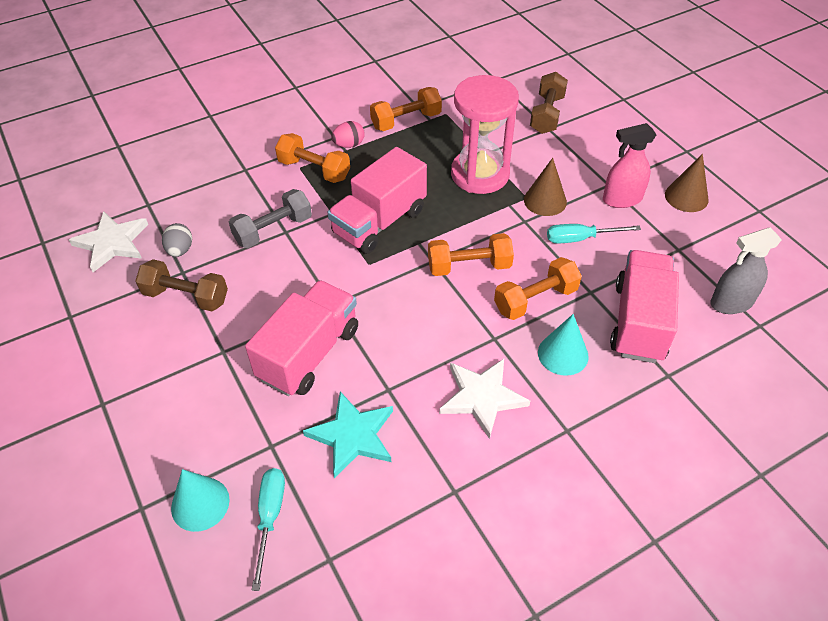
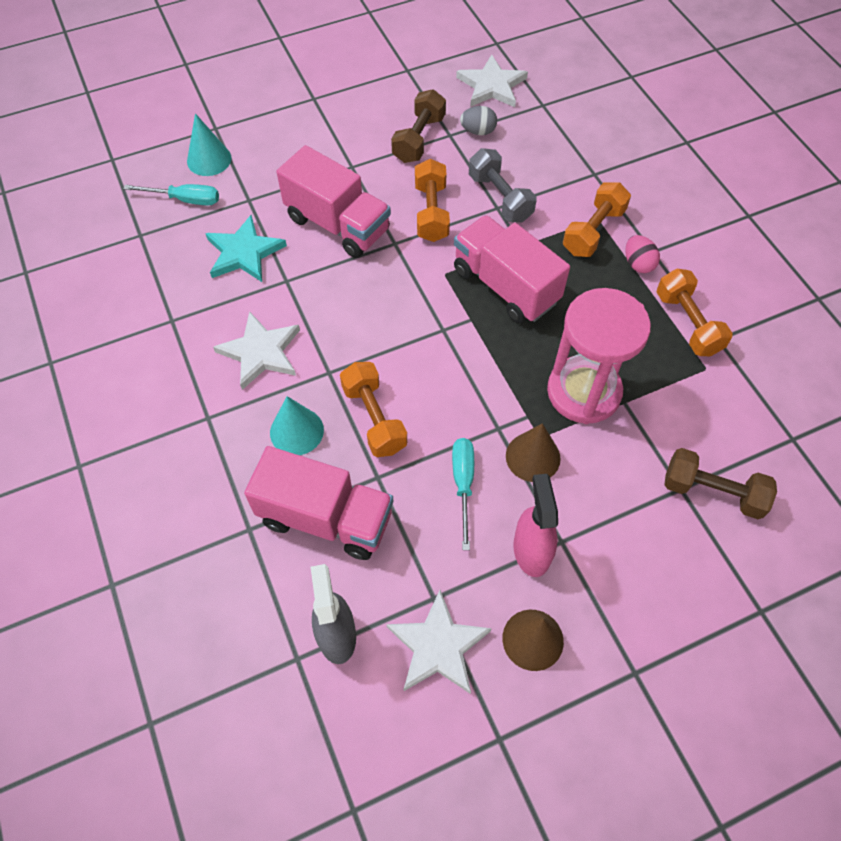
camera: 95 degrees right, 10 degrees up
orange dumbbell [428,233,514,276] -> orange dumbbell moved to [415,159,450,242]
none -> white star [386,590,492,694]

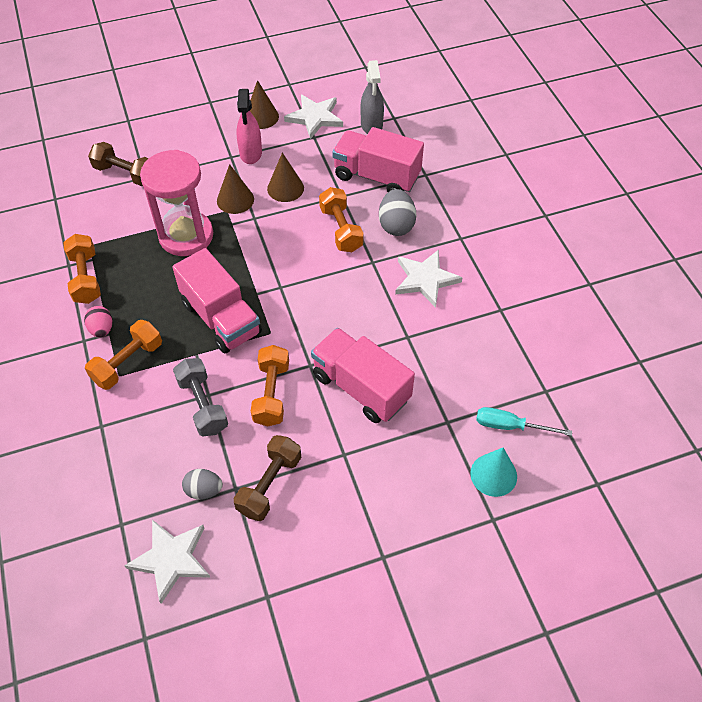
camera: 175 degrees left, 5 degrees down
turquoise star [205,215,287,282] -> none
turquoise cone [270,396,324,455] -> grey egg [379,189,416,236]
turquoise screwdriver [452,438,474,550] -> brown cone [267,152,304,202]

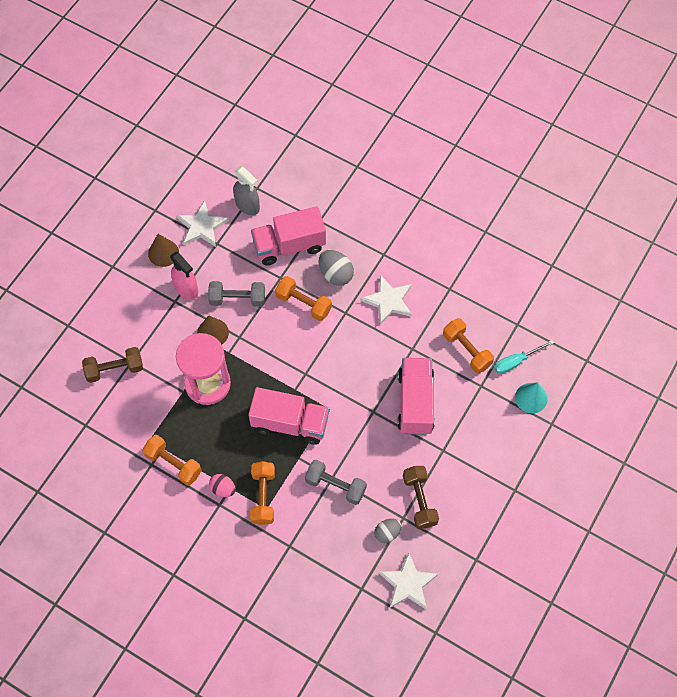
camera: 40 degrees left, 10 degrees up
orange dumbbell [251,345,289,427] -> orange dumbbell moved to [443,318,494,374]
brown cone [267,152,304,202] -> grey dumbbell [208,281,265,307]
pink truck [311,328,415,423] -> pink truck turned 90 degrees clockwise [397,358,435,435]

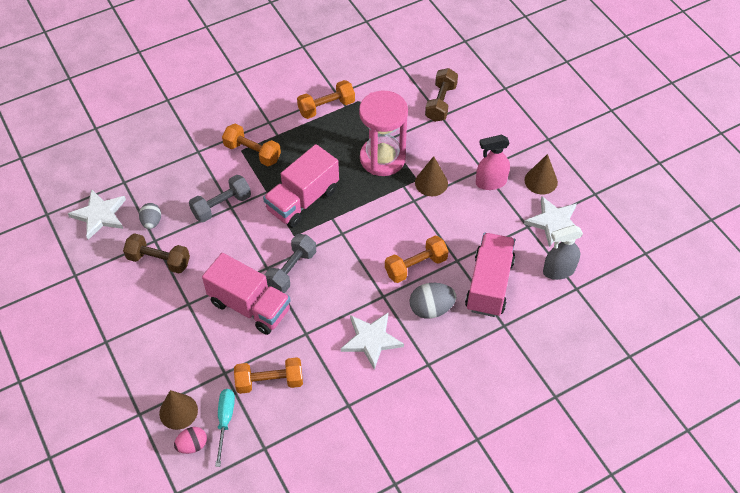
camera: 120 degrees right, 10 degrees down
grey dumbbell [208,281,265,307] -> grey dumbbell moved to [264,234,316,293]
pink egg [209,474,236,497] -> pink egg moved to [174,427,207,454]
turquoise cone [515,382,548,413] -> brown cone [159,390,198,430]

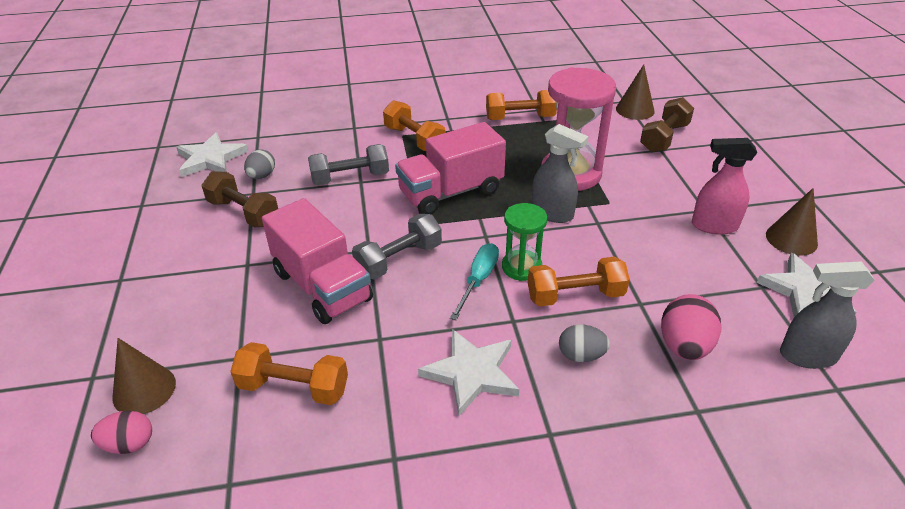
camera: 20 degrees right, 15 degrees down
turquoise screwdriver [215,389,235,467] -> turquoise screwdriver moved to [450,243,499,320]
grey egg [410,283,456,319] -> grey egg [559,324,610,362], size x0.66
brown cone [415,156,448,196] -> brown cone moved to [616,64,654,120]
pink truck [465,233,515,317] -> pink egg [661,294,721,360]
none -> green hourglass [502,203,547,281]
none -> grey spray bottle [532,124,589,223]

